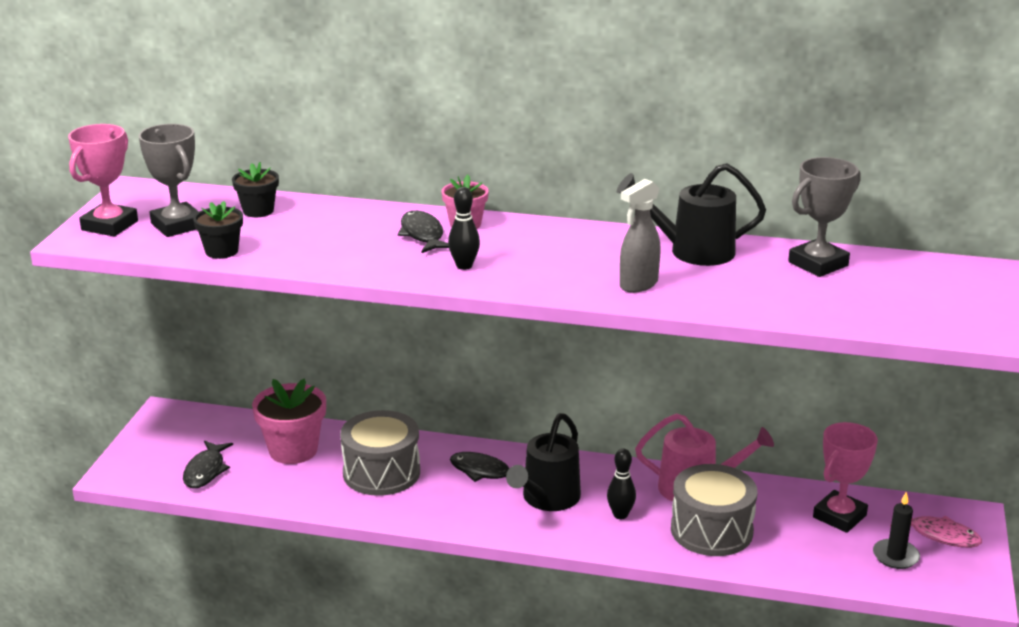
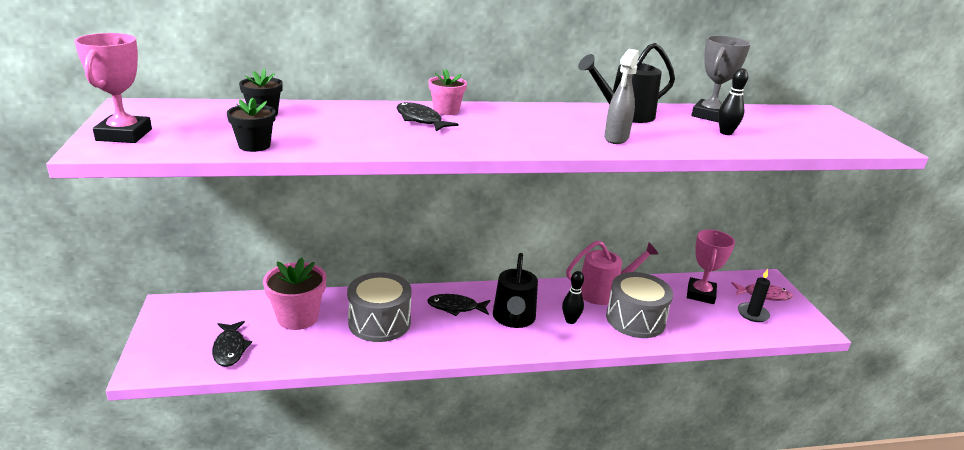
camera: 25 degrees left, 0 degrees up
grey trophy [139,124,199,237] -> none
black bowling pin [448,187,480,270] -> black bowling pin moved to [718,68,748,135]

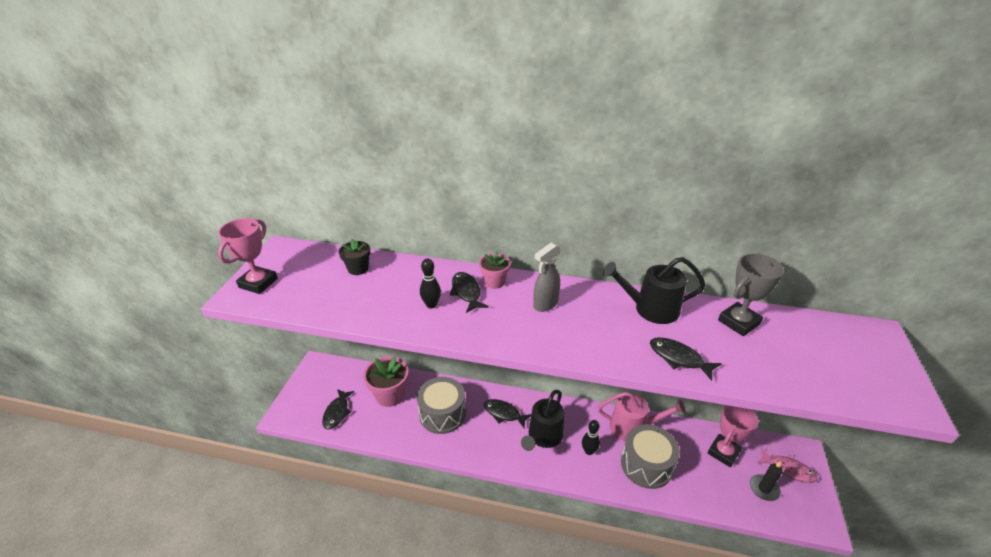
camera: 25 degrees right, 10 degrees up
black flower pot [227,98,276,152] -> none
grey spray bottle [604,49,639,144] -> grey spray bottle moved to [533,243,561,312]
black bowling pin [718,68,748,135] -> black bowling pin moved to [420,259,441,308]
none -> black fish [650,337,722,381]

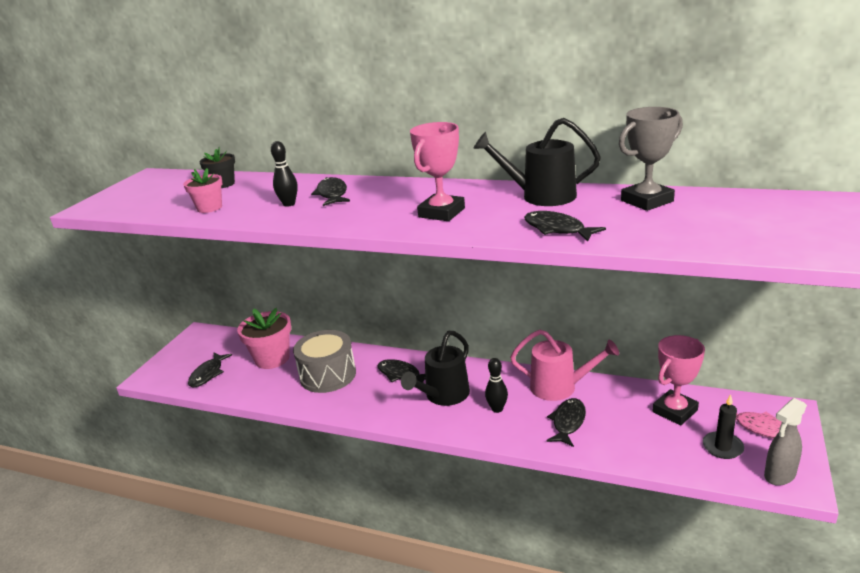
camera: 10 degrees right, 10 degrees down
pink trophy [218,218,278,294] -> pink trophy moved to [410,122,465,221]
pink flower pot [479,251,511,289] -> pink flower pot moved to [183,168,223,213]
grey spray bottle [533,243,561,312] -> grey spray bottle moved to [764,398,807,486]
grey drum [621,424,680,489] -> black fish [547,398,586,447]

